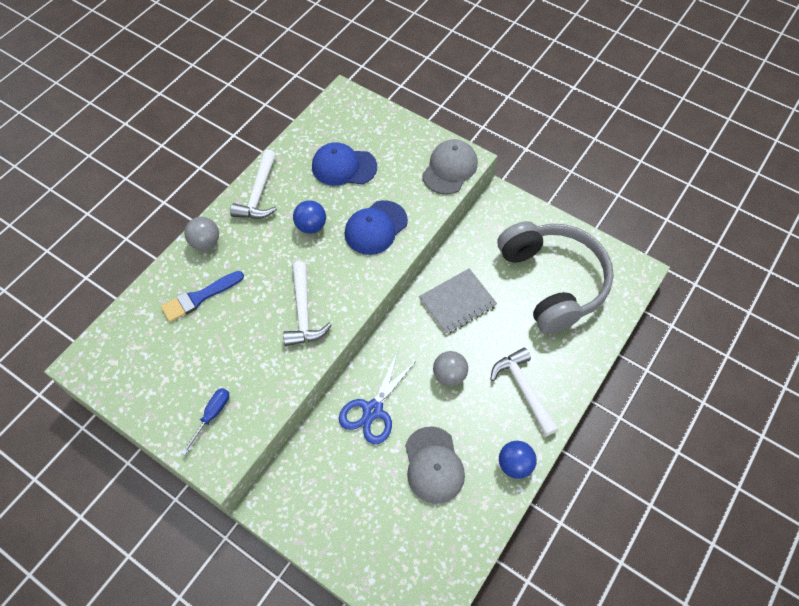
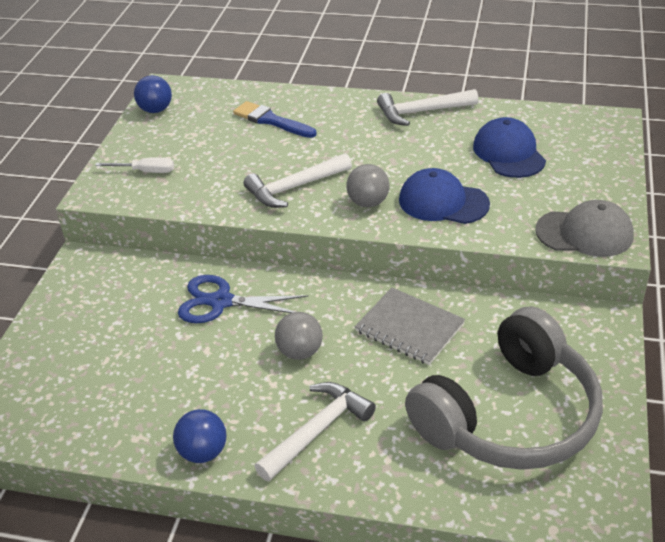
camera: 70 degrees right, 20 degrees down
blue screwdriver [181,388,229,455] -> white screwdriver [95,157,174,173]
grey ball [185,217,219,250] -> grey ball moved to [346,164,390,207]
blue ball [293,200,326,234] -> blue ball moved to [134,75,172,113]
grey cap [405,426,465,504] -> none

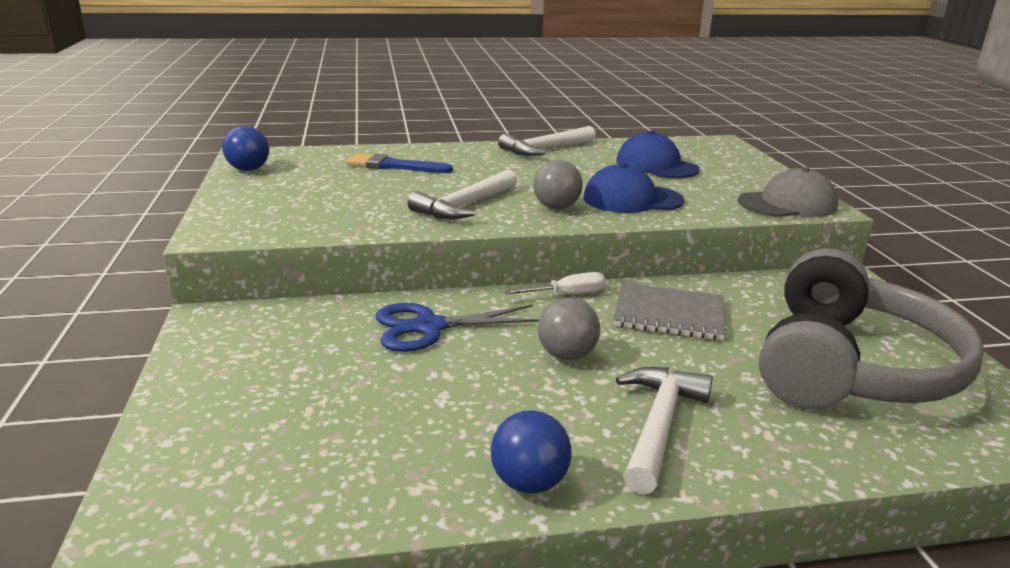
camera: 25 degrees left, 15 degrees down
white screwdriver [95,157,174,173] -> white screwdriver moved to [503,272,605,295]

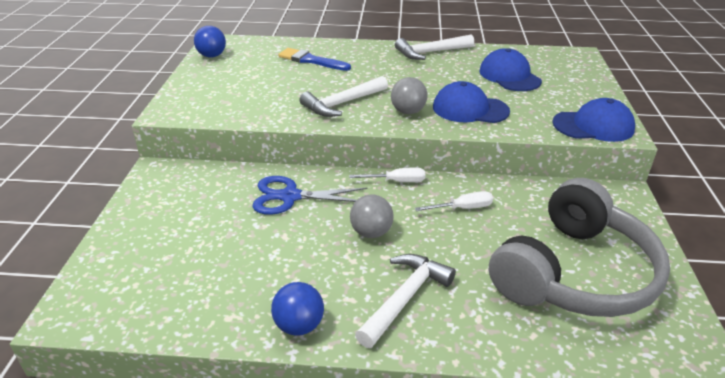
camera: 15 degrees right, 10 degrees up
grey notebook [613,283,725,340] -> white screwdriver [415,191,493,211]
grey cap [738,167,838,217] -> blue cap [552,98,635,142]

